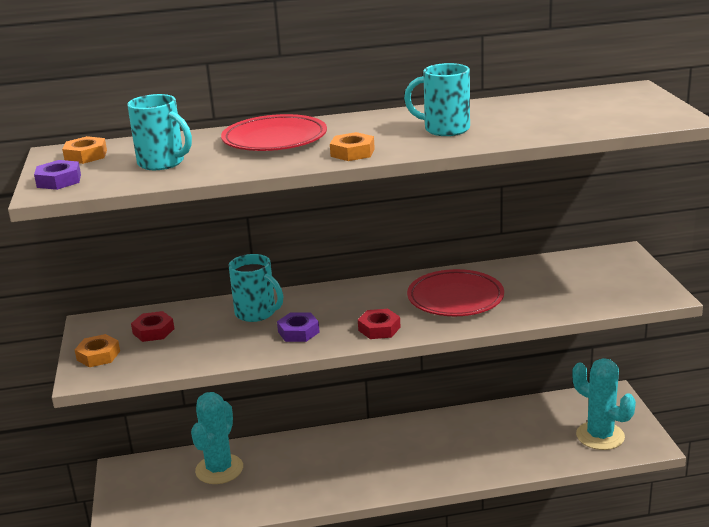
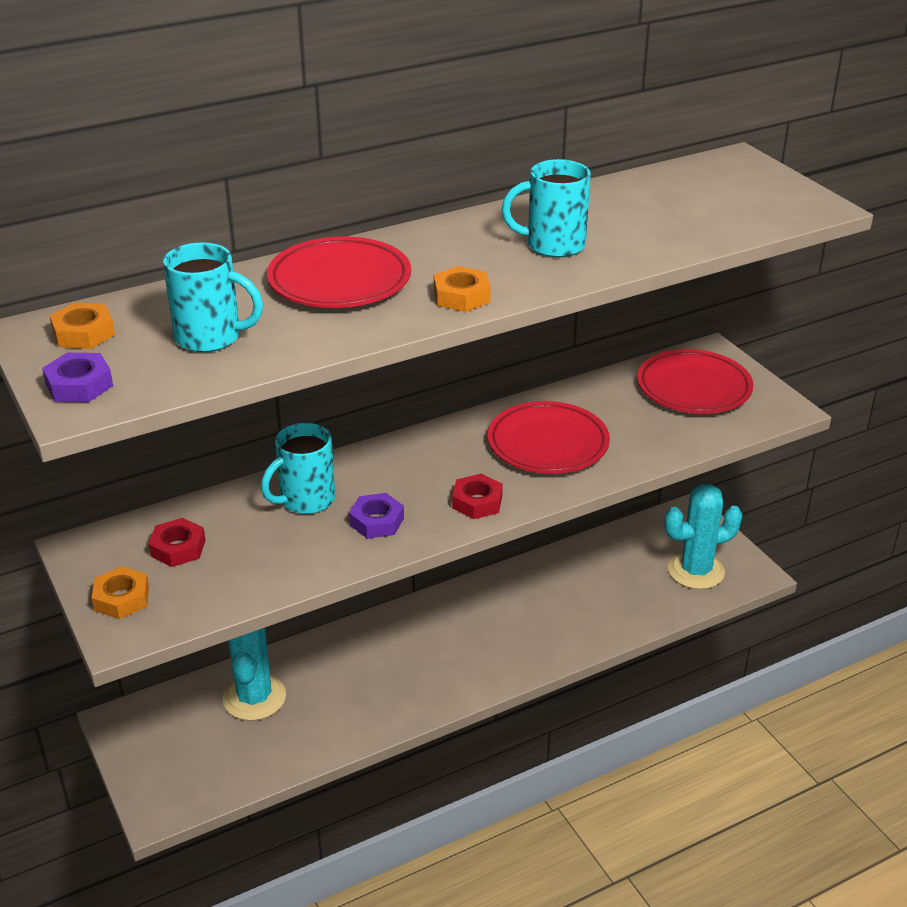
camera: 20 degrees left, 10 degrees up
turquoise mug [229,254,283,322] -> turquoise mug turned 120 degrees clockwise [261,423,335,514]
turquoise cactus [572,358,636,450] -> turquoise cactus turned 45 degrees counterclockwise [665,484,742,589]
none -> red plate [637,349,753,414]

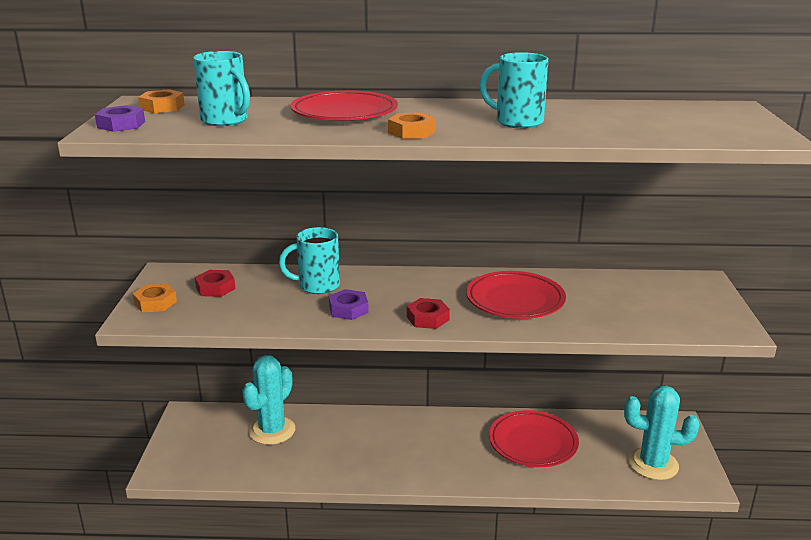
camera: 30 degrees right, 10 degrees down
red plate [637,349,753,414] -> red plate moved to [489,410,579,467]

